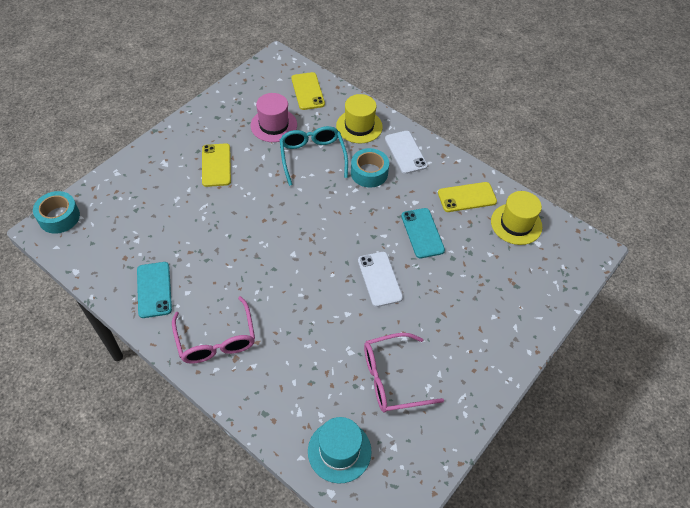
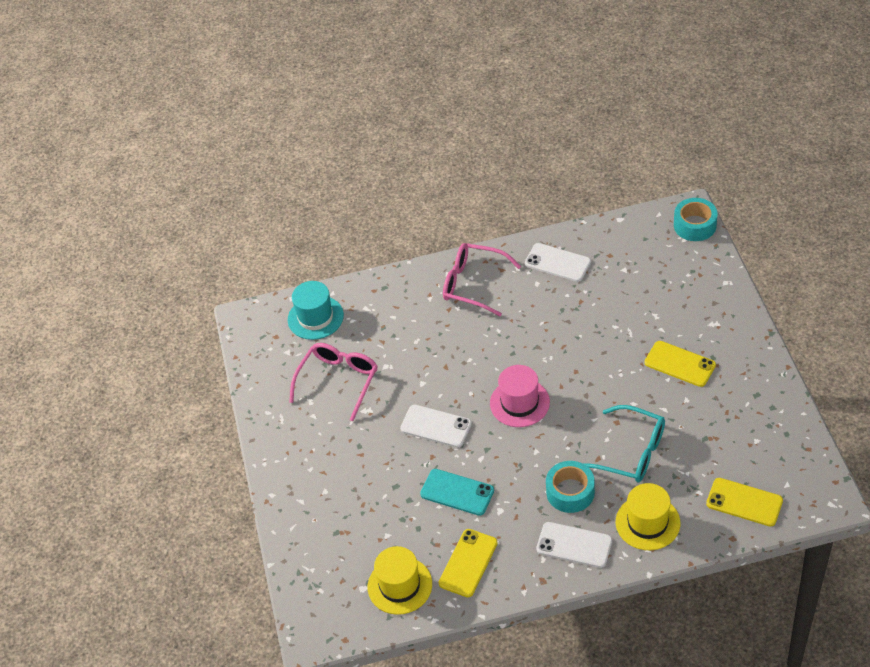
camera: 135 degrees right, 5 degrees down
turquoise phone [137,262,172,318] -> white phone [525,243,591,282]
pink hat [250,93,297,142] -> pink hat moved to [490,365,550,427]

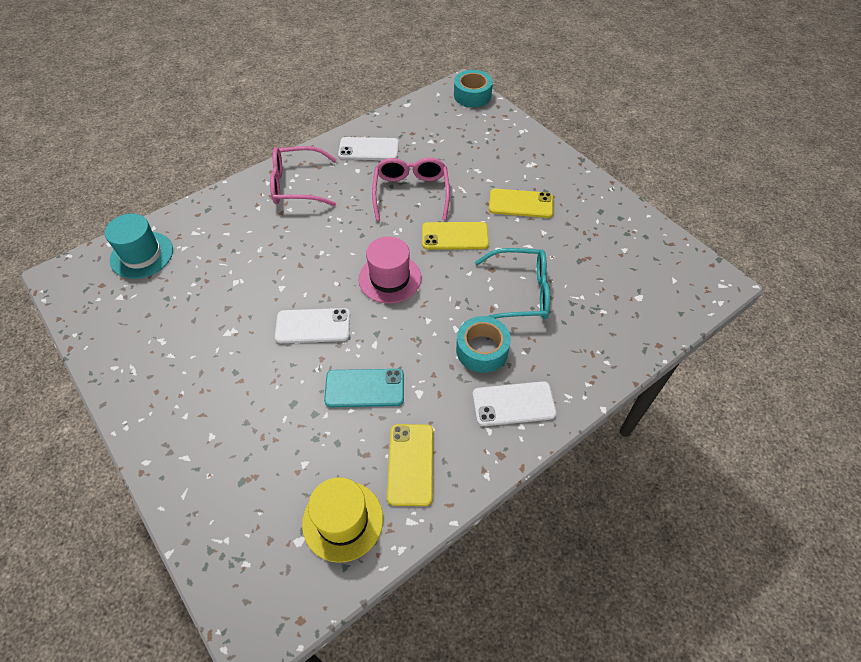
camera: 30 degrees left, 5 degrees up
pink glasses [289,343,377,421] -> pink glasses moved to [372,158,450,221]
yellow hat [616,483,680,550] -> none
yellow phone [706,478,783,526] -> yellow phone moved to [422,222,489,250]

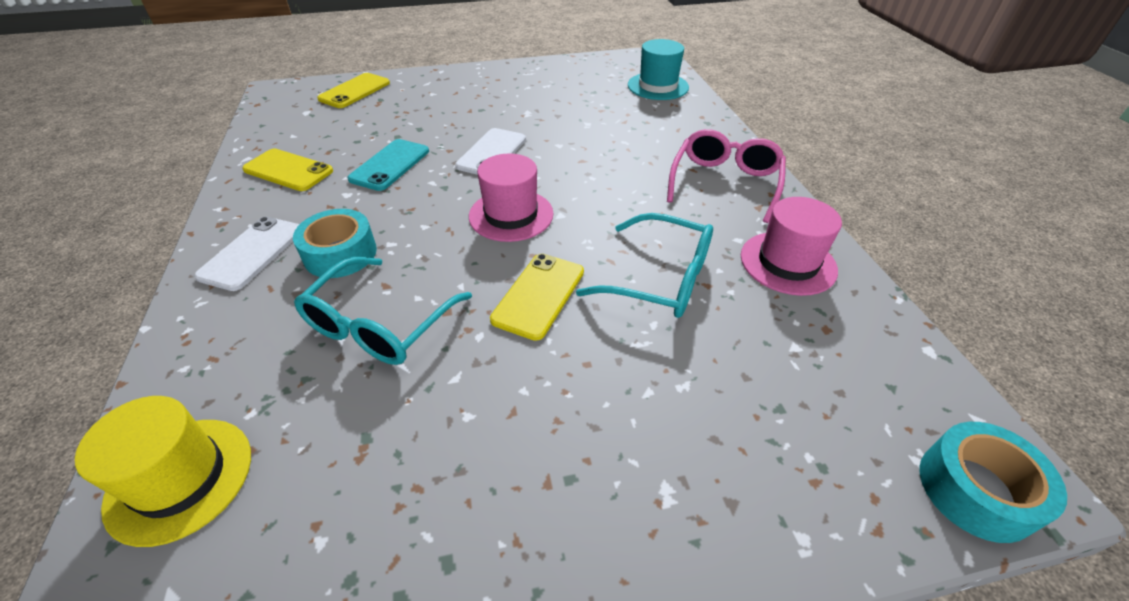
camera: 115 degrees right, 10 degrees down
yellow hat [302,477,383,563] -> yellow hat moved to [75,396,251,547]
white phone [338,137,399,160] -> pink hat [741,197,842,296]
pink glasses [372,158,450,221] -> turquoise glasses [576,213,713,318]
yellow phone [489,189,553,218] -> yellow phone moved to [317,73,390,108]

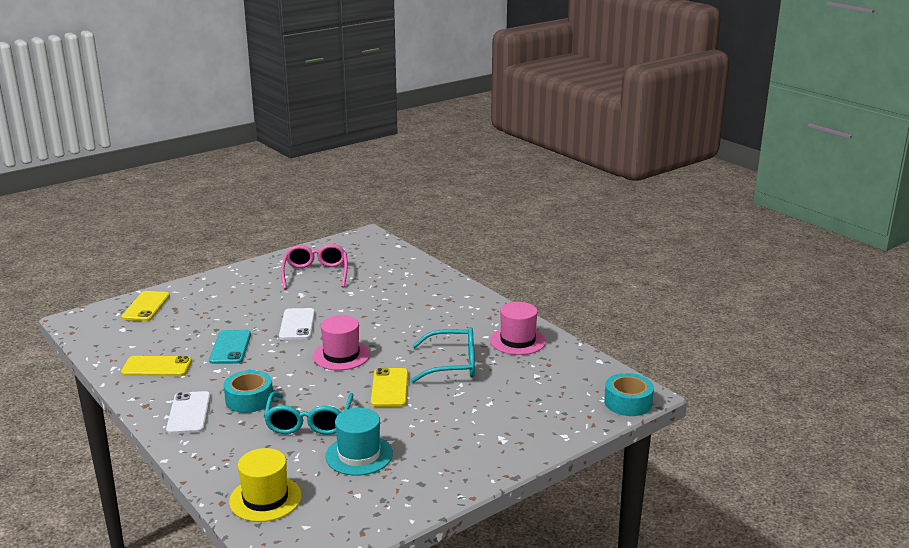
camera: 25 degrees left, 20 degrees down
turquoise hat [628,39,689,100] -> turquoise hat moved to [325,408,393,476]
pink glasses [667,129,786,223] -> pink glasses moved to [281,244,348,290]

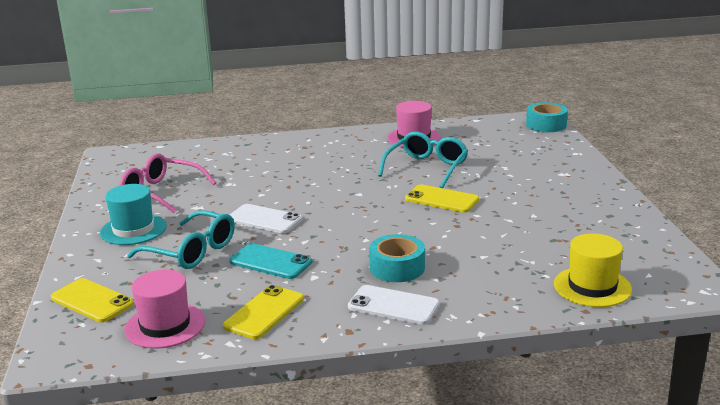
camera: 60 degrees left, 0 degrees up
turquoise glasses [264,392,354,435] -> turquoise glasses moved to [127,210,235,269]
pink hat [313,315,370,370] -> pink hat moved to [125,270,205,349]
turquoise hat [325,408,393,476] -> turquoise hat moved to [100,184,167,245]

